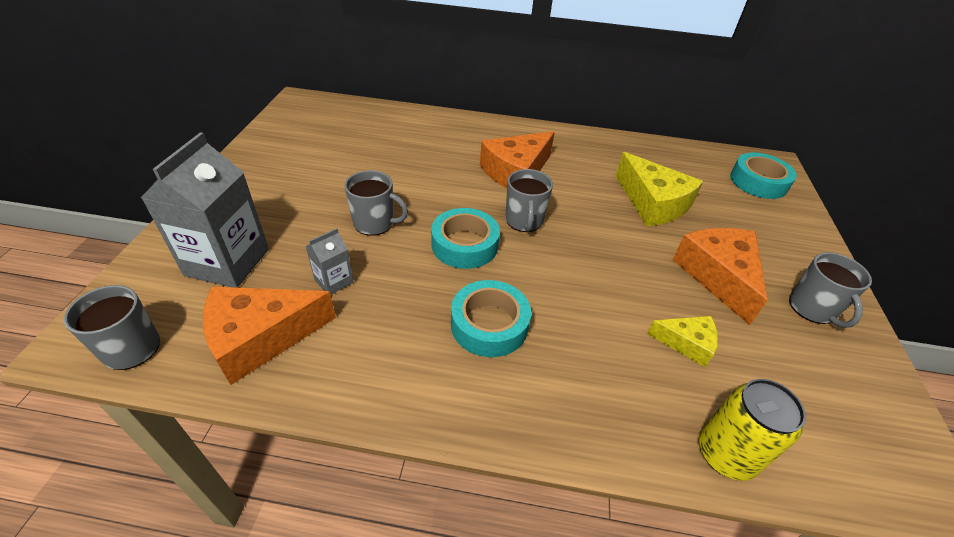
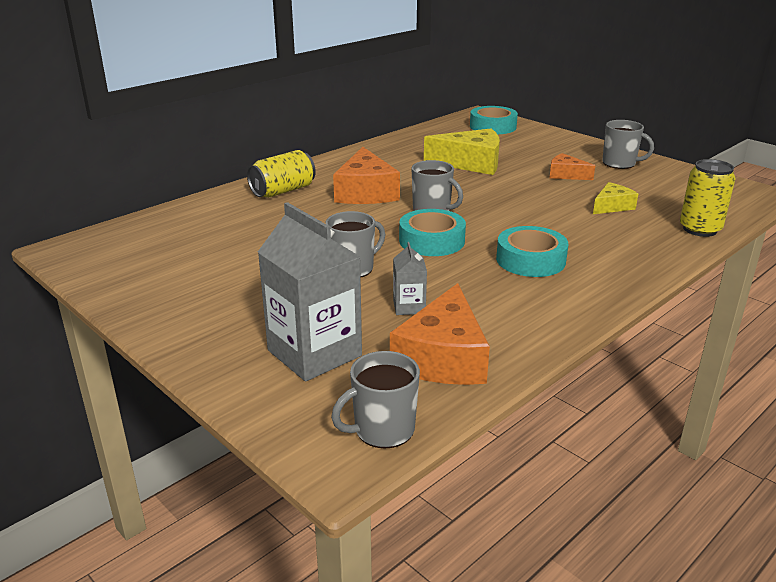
camera: 50 degrees left, 15 degrees down
orange cheese [673,228,768,325] -> orange cheese [549,153,595,180], size x0.56
none -> yellow can [247,150,316,198]

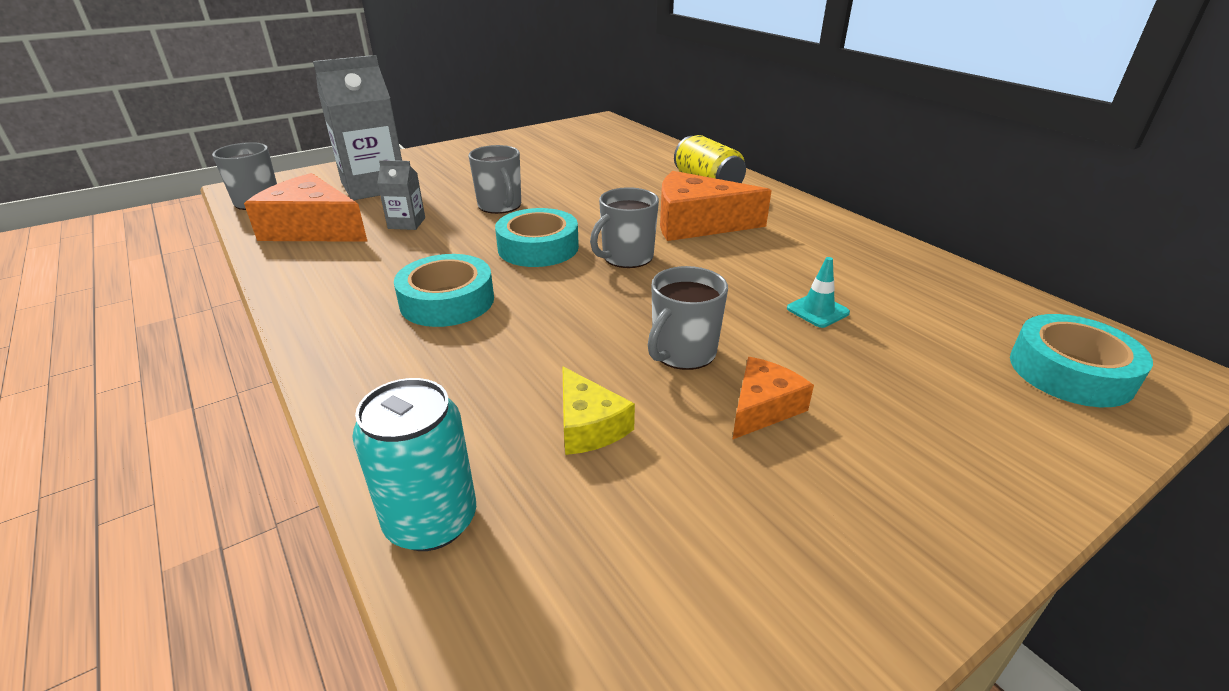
camera: 100 degrees right, 5 degrees up
yellow cheese [424,128,500,175] -> turquoise traffic cone [787,257,850,328]
grey mug [602,120,654,169] -> grey mug moved to [648,266,728,370]
yellow can [680,159,736,237] -> turquoise can [352,378,476,551]

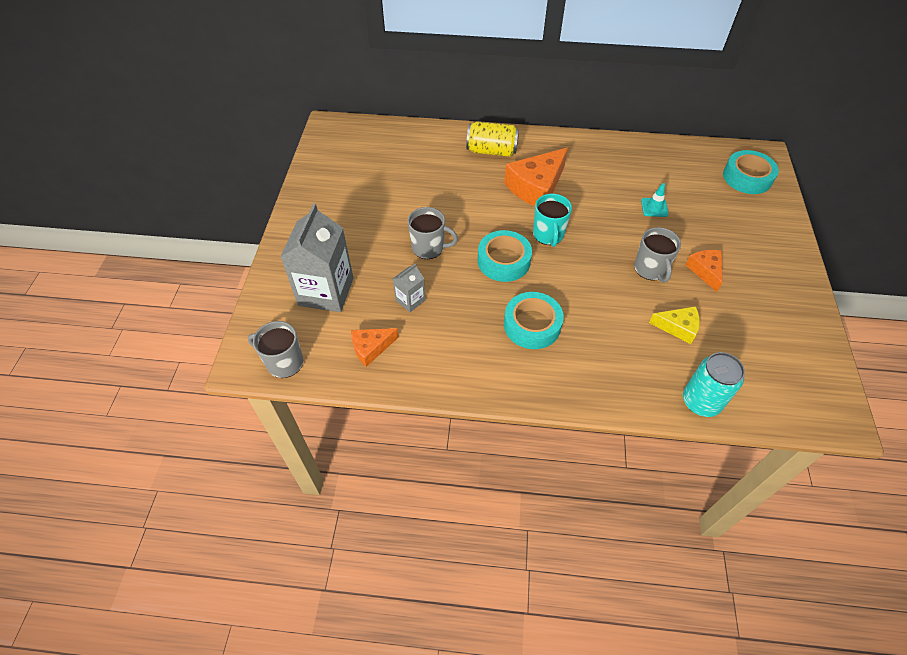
camera: 50 degrees left, 20 degrees up
orange cheese [244,173,368,242] -> orange cheese [351,328,399,367], size x0.56
grey mug [590,187,659,268] -> turquoise mug [533,194,572,247]

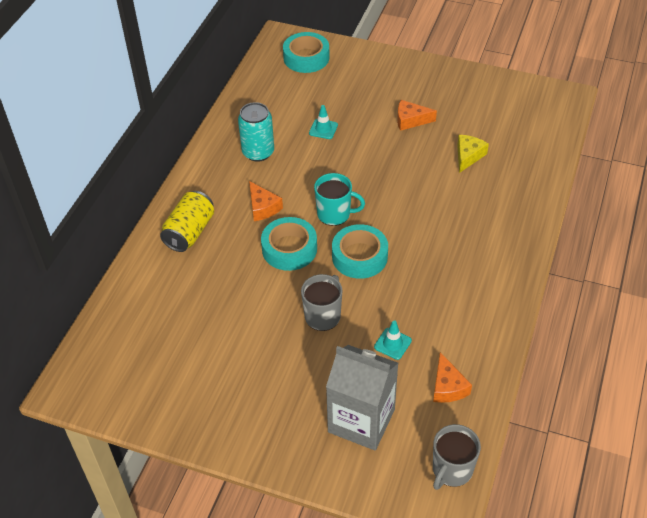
camera: 75 degrees left, 5 degrees down
grey carton [393,263,425,312] -> turquoise traffic cone [374,320,412,360]
orange cheese [504,148,568,206] -> orange cheese [249,181,283,221], size x0.56
turquoise tape [504,292,564,349] -> turquoise tape moved to [261,217,317,271]
grey mug [634,227,681,283] -> none
turquoise can [683,352,745,417] -> turquoise can moved to [238,102,274,162]

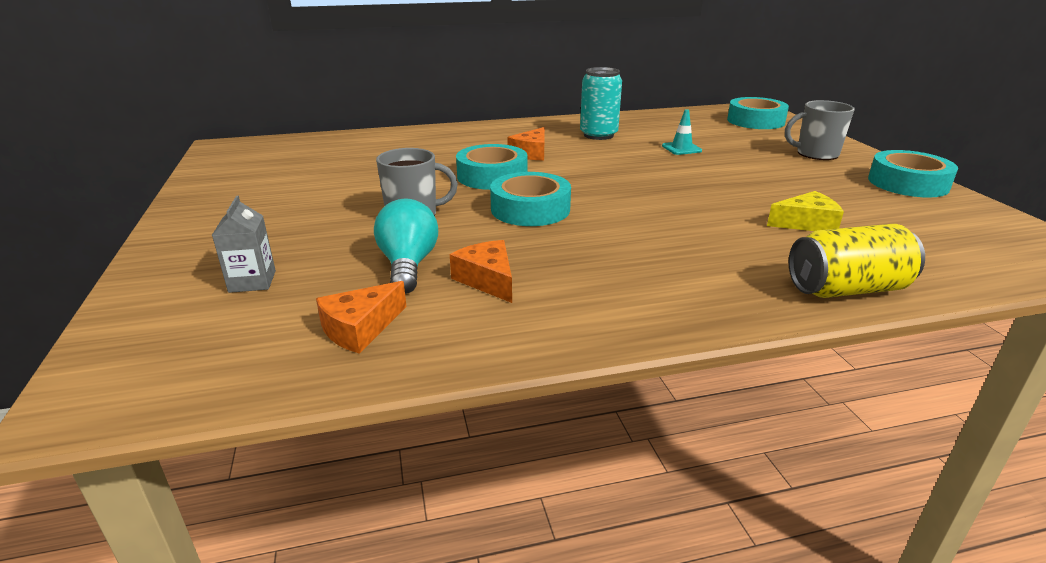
camera: 55 degrees right, 20 degrees down
yellow can [160,191,214,252] -> yellow can moved to [789,224,925,298]
turquoise mug [314,173,365,226] -> none
grey carton [326,345,398,451] -> grey carton [212,196,276,293], size x0.47
turquoise traffic cone [374,320,412,360] -> turquoise light bulb [374,198,438,294]
orange cheese [397,100,437,131] -> orange cheese moved to [450,240,512,303]
grey mug [433,424,481,490] -> grey mug moved to [785,100,855,160]
none -> turquoise tape [868,150,958,198]

